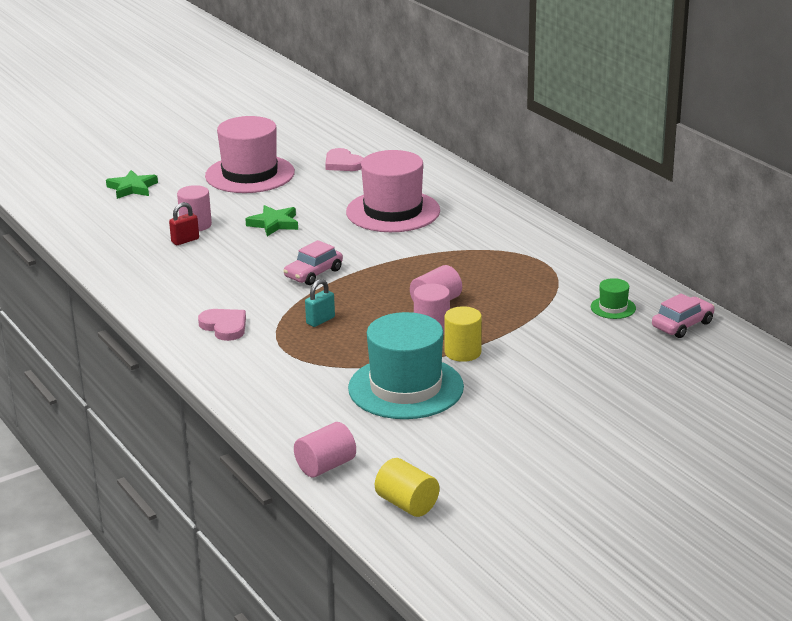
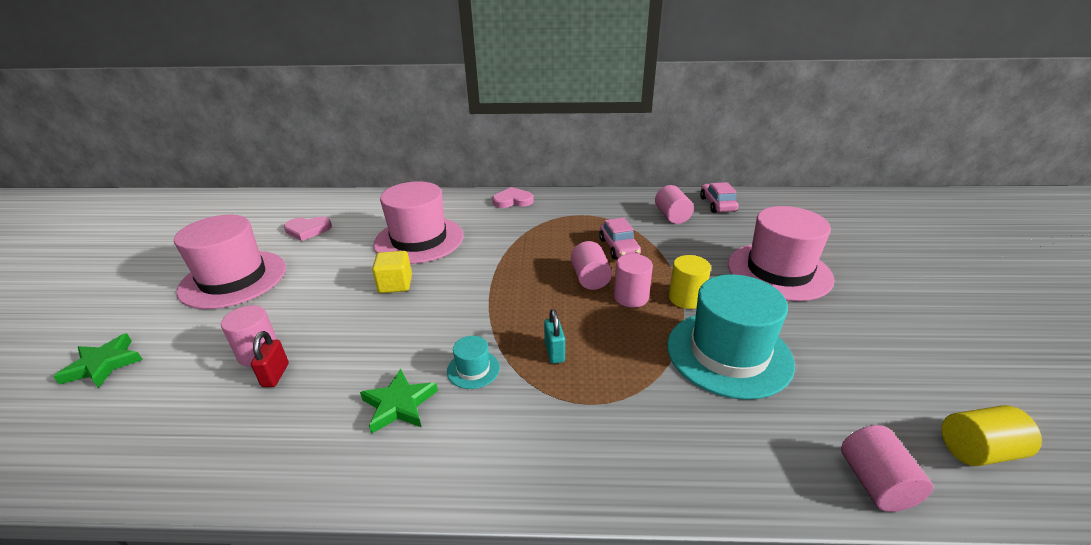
camera: 55 degrees left, 5 degrees up
pink heart [198,309,246,341] -> pink heart moved to [492,187,534,208]
green star [245,205,298,236] -> green star moved to [360,369,438,434]
pink car [283,240,343,285] -> pink car moved to [599,217,641,259]
green hat [591,278,636,319] -> pink cylinder [655,185,694,224]
none -> yellow cube [372,251,412,293]
none -> turquoise hat [447,336,500,389]
none -> pink hat [728,206,834,301]

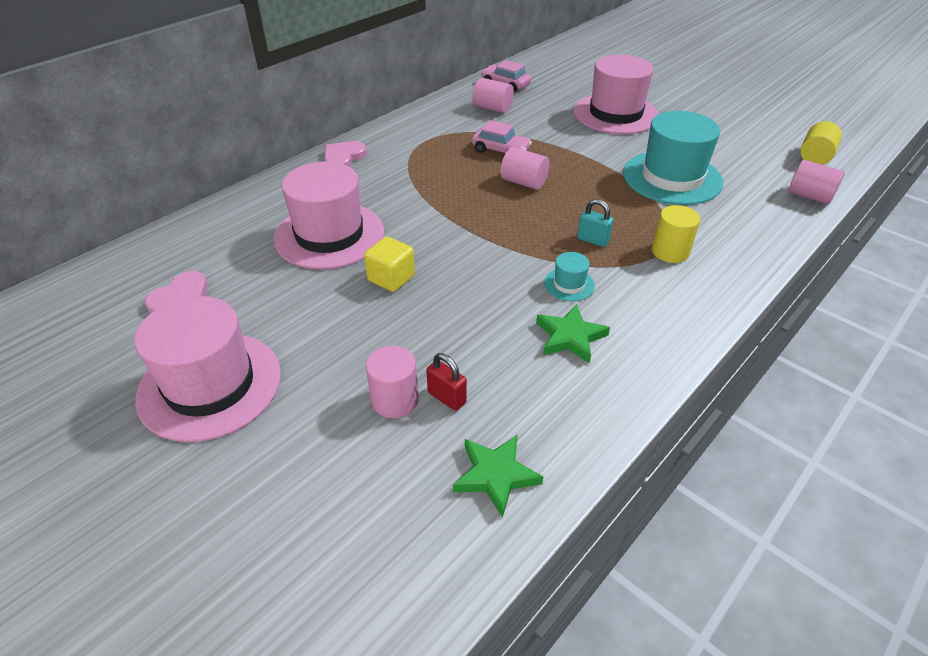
camera: 50 degrees left, 10 degrees up
green star [53,333,143,388] -> green star moved to [453,435,544,518]
pink cylinder [614,254,653,307] -> none
yellow cylinder [669,255,711,309] -> yellow cylinder moved to [652,205,700,263]

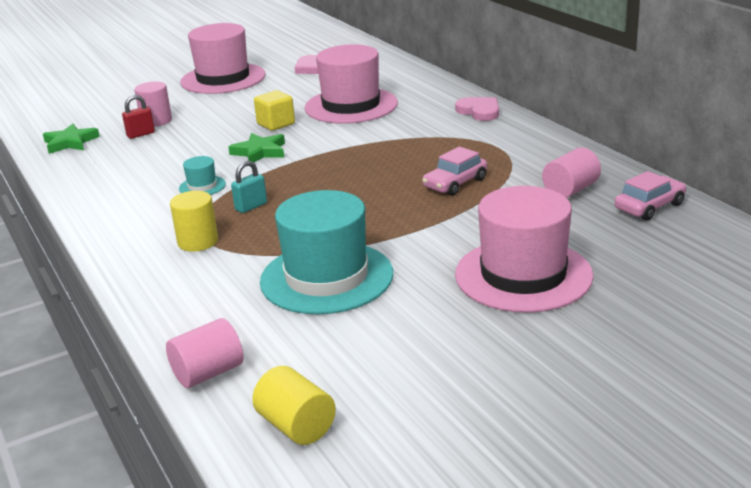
camera: 110 degrees right, 15 degrees down
pink cylinder [501,147,550,190] -> none
green star [536,304,610,364] -> green star moved to [228,133,285,162]

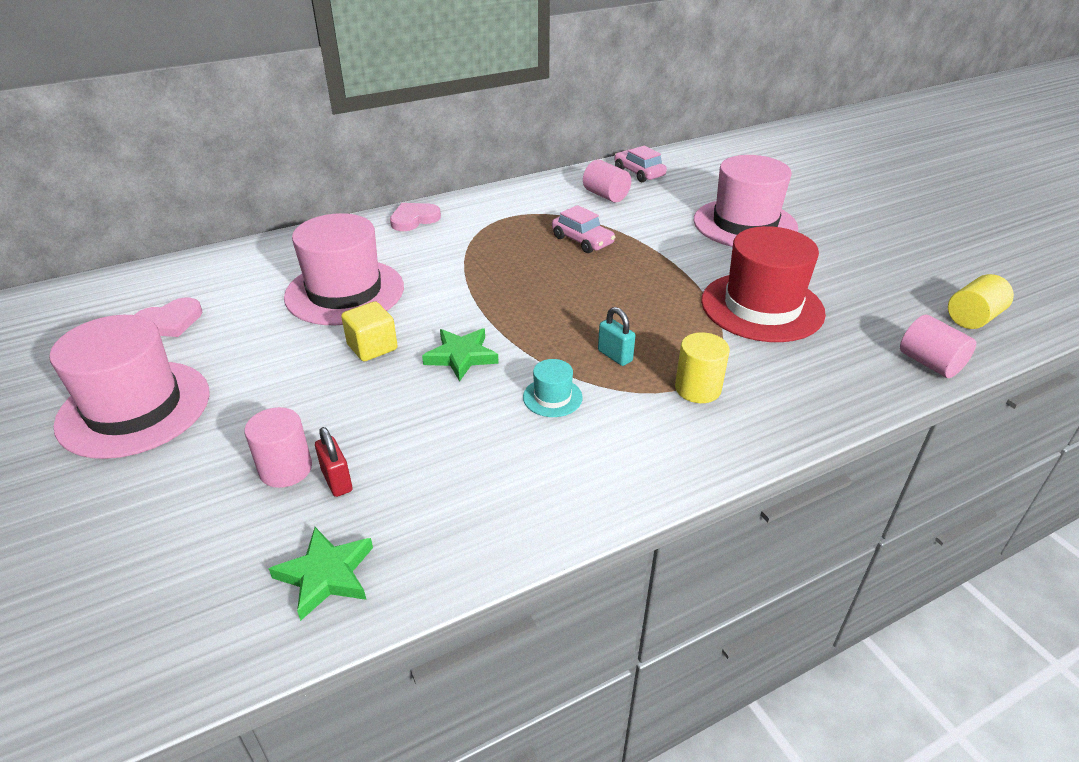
camera: 90 degrees left, 10 degrees up
turquoise hat [260,190,393,314] -> red hat [701,226,826,342]

